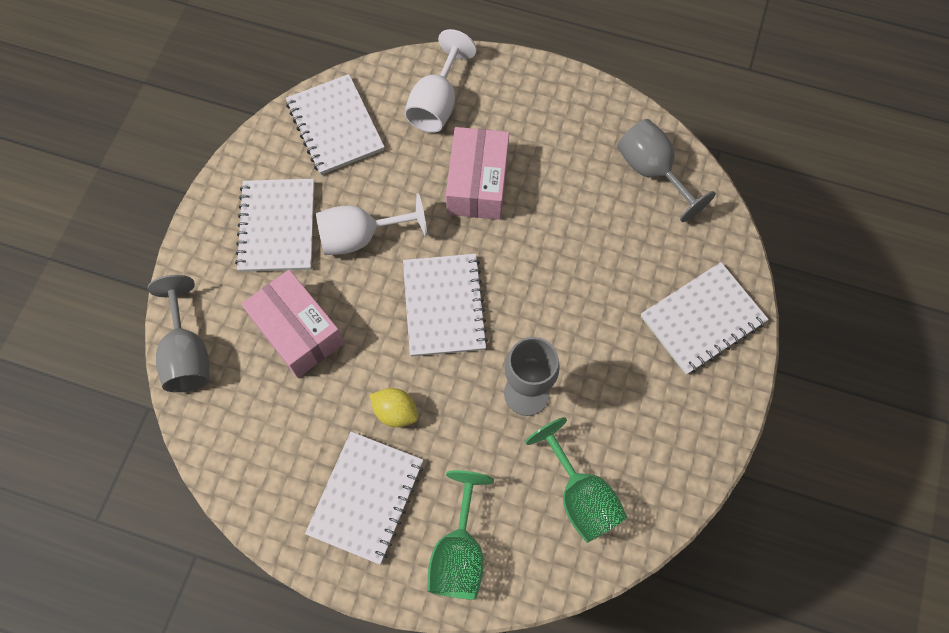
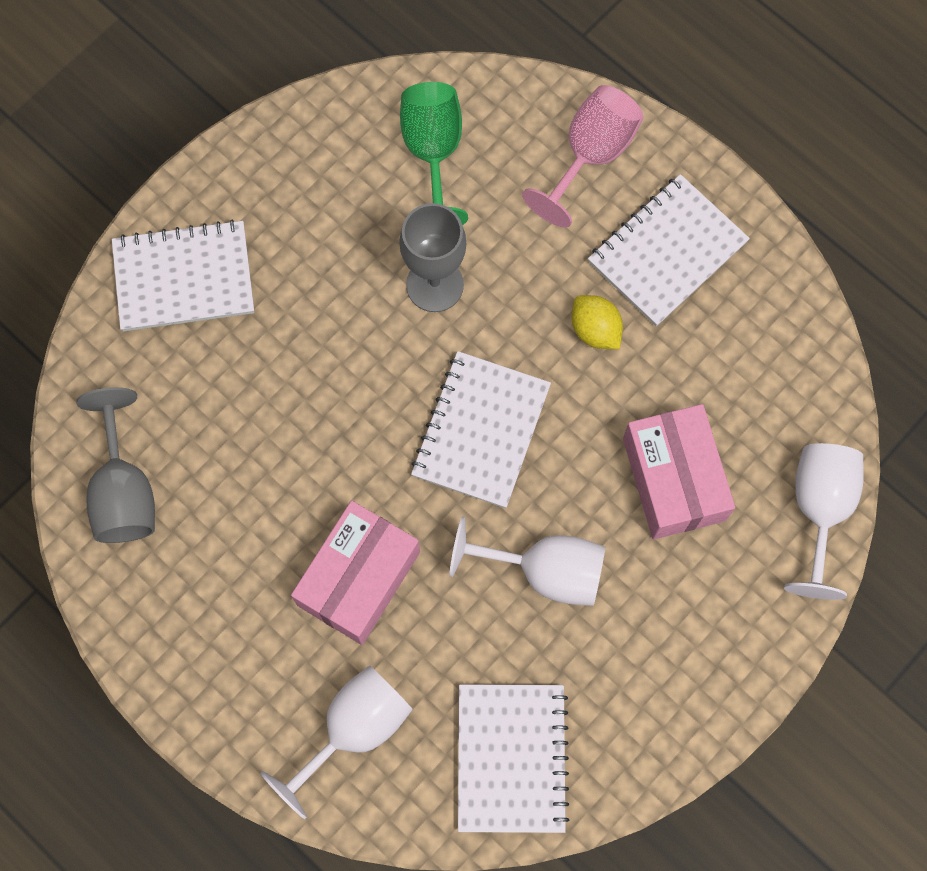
camera: 155 degrees left, 5 degrees up
grey goblet [148,275,210,392] -> white goblet [784,443,864,600]
white notebook [235,179,314,272] -> none
green goblet [427,470,494,600] -> pink goblet [522,85,644,228]

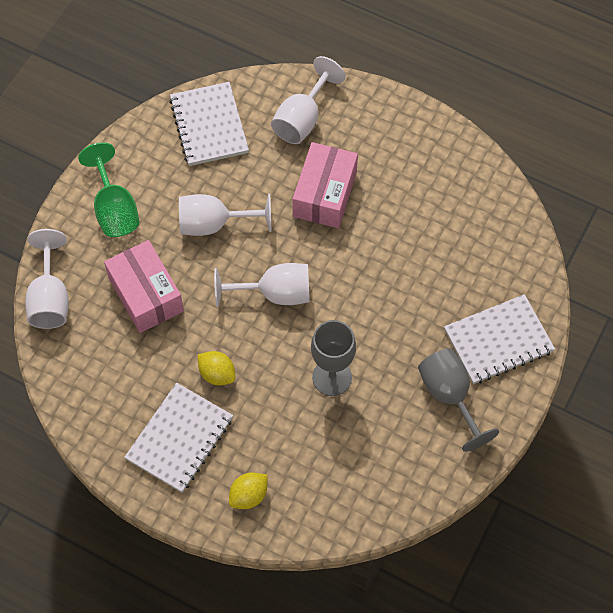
camera: 165 degrees right, 10 degrees down
grey goblet [76,387,155,543] -> grey goblet moved to [418,348,499,452]
green goblet [400,82,468,225] -> green goblet moved to [78,142,139,237]
white notebook [411,351,551,508] -> white goblet [214,263,310,307]
pink goblet [522,85,644,228] -> yellow lemon [229,472,268,509]

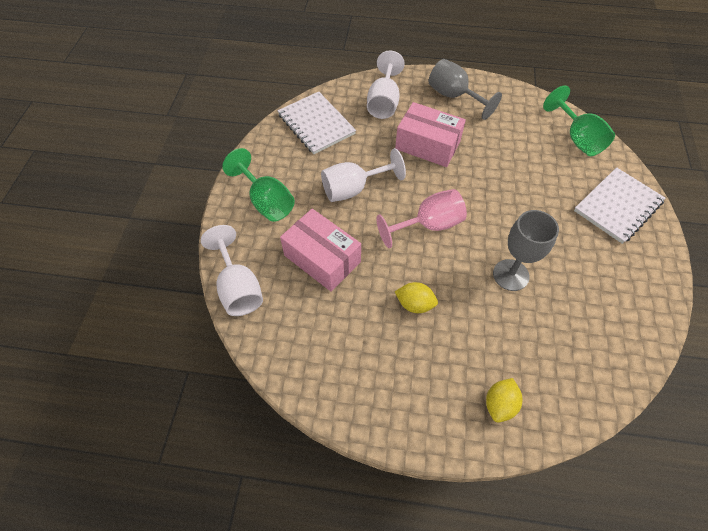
camera: 20 degrees left, 5 degrees down
white notebook [124,383,233,493] -> none
white goblet [214,263,310,307] -> pink goblet [376,189,467,248]
pink box [293,142,358,228] -> pink box turned 60 degrees counterclockwise [395,102,466,167]
grey goblet [418,348,499,452] -> grey goblet moved to [429,59,502,120]
none -> green goblet [543,86,615,156]

